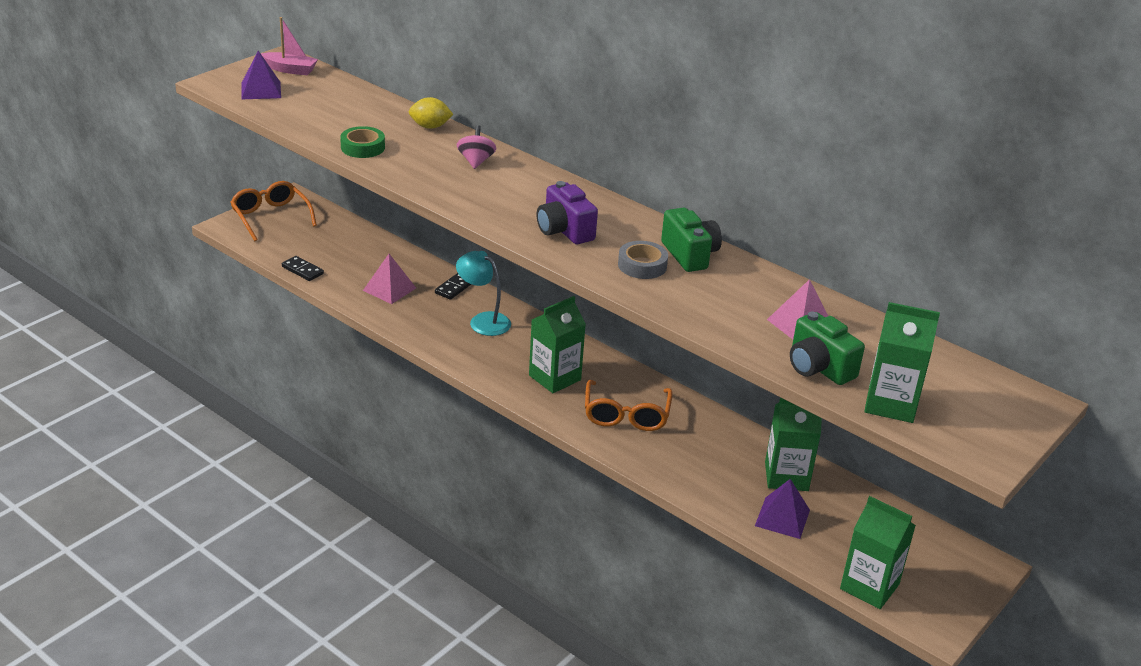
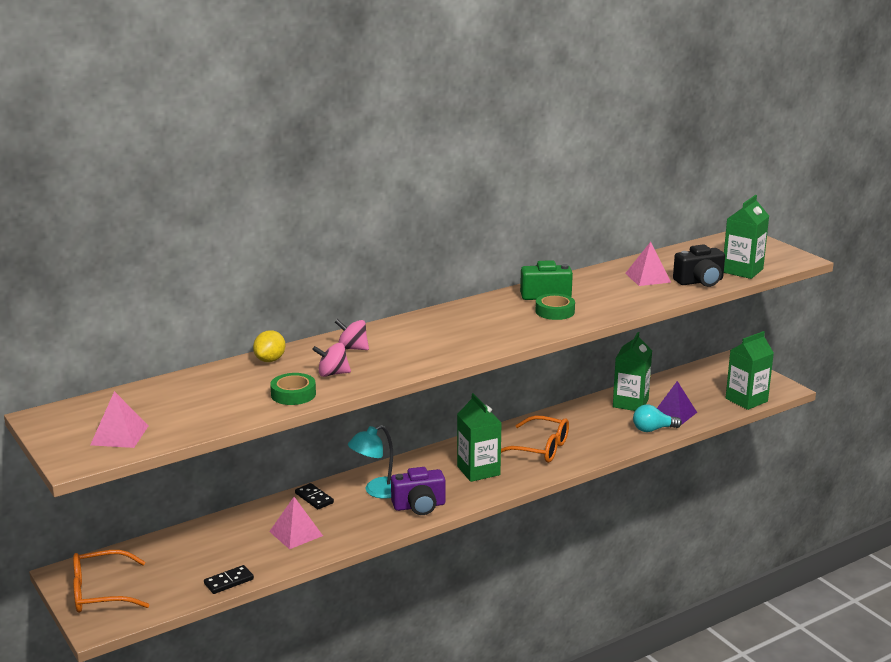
camera: 70 degrees left, 10 degrees down
purple pyramid [241,51,281,99] -> pink pyramid [90,391,148,448]
pink boat [261,17,318,75] -> none
purple camera [536,181,598,244] -> purple camera moved to [391,467,446,515]
grey tape [618,241,668,279] -> green tape [536,294,575,320]
green camera [790,312,865,385] -> black camera [673,245,725,287]
none -> pink spinning top [312,343,351,377]
none -> turquoise light bulb [633,404,682,432]

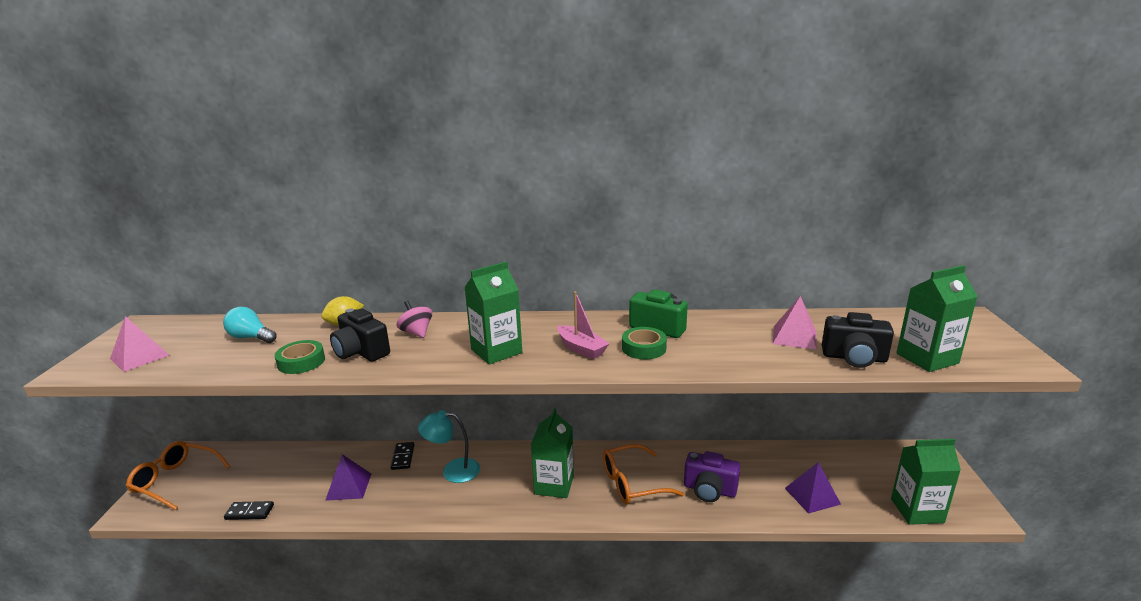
camera: 35 degrees right, 0 degrees up
pink pyramid [269,497,323,549] -> purple pyramid [325,454,371,501]
pink spinning top [312,343,351,377] -> black camera [330,309,390,361]
purple camera [391,467,446,515] -> purple camera moved to [684,451,740,502]
orange glasses [501,416,569,463] -> orange glasses turned 105 degrees clockwise [603,444,684,504]
green carton [613,332,652,411] -> green carton moved to [464,262,522,365]
turquoise light bulb [633,404,682,432] -> turquoise light bulb moved to [223,307,277,343]
none -> pink boat [557,291,610,359]

